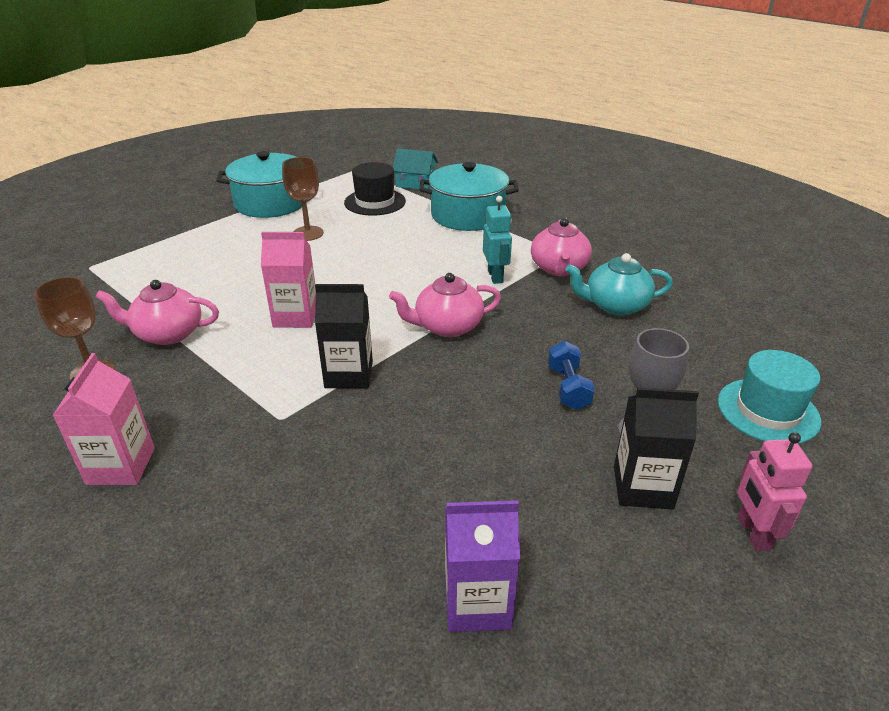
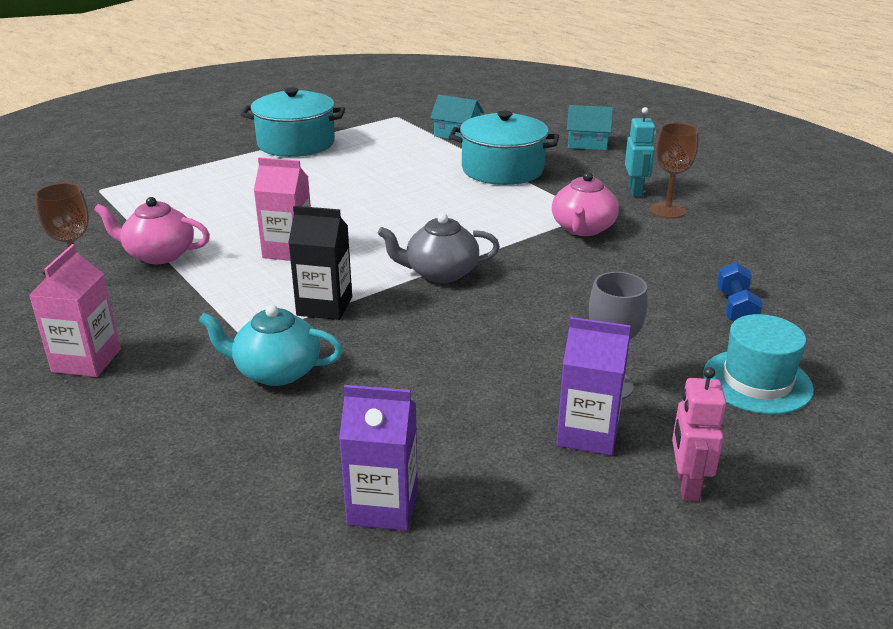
camera: 10 degrees right, 5 degrees down
brown goblet [282,157,324,241] -> brown goblet moved to [650,123,699,219]
black hat [344,162,406,216] -> none
pink teapot [389,273,501,337] -> grey teapot [378,213,500,283]
turquoise robot [483,196,512,284] -> turquoise robot moved to [625,107,656,196]
blue dumbbell [548,341,595,410] -> blue dumbbell moved to [717,262,763,322]
turquoise teapot [566,253,673,316] -> turquoise teapot moved to [198,305,343,386]
black carton [614,388,699,509] -> purple carton [556,317,631,456]
none -> turquoise house [567,105,613,150]

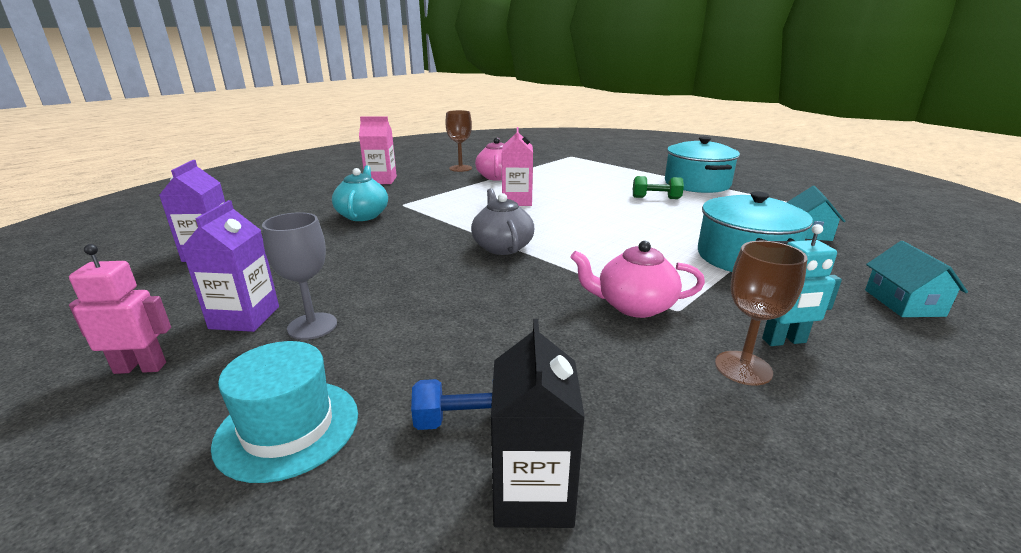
camera: 80 degrees right, 5 degrees down
black carton [288,206,352,320] -> black carton moved to [491,319,585,528]
none -> green dumbbell [633,176,684,199]

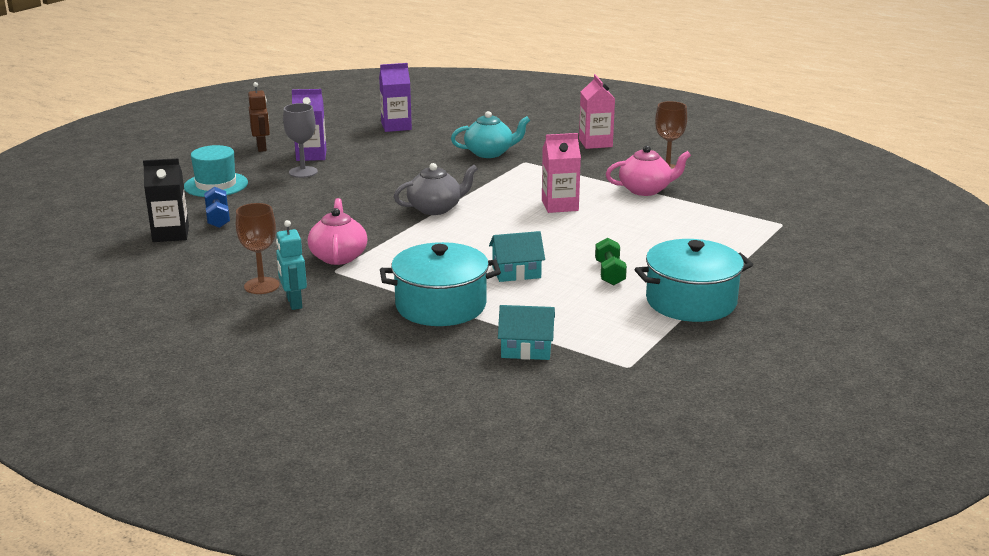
camera: 80 degrees right, 0 degrees up
pink robot [69,244,171,374] -> brown robot [248,82,270,152]
turquoise house [865,241,968,317] -> turquoise house moved to [489,231,545,282]

